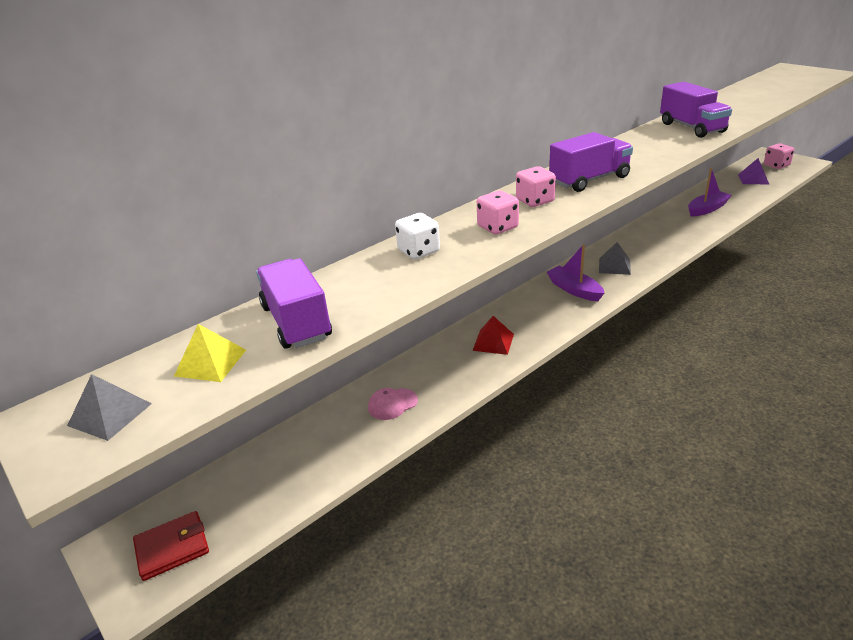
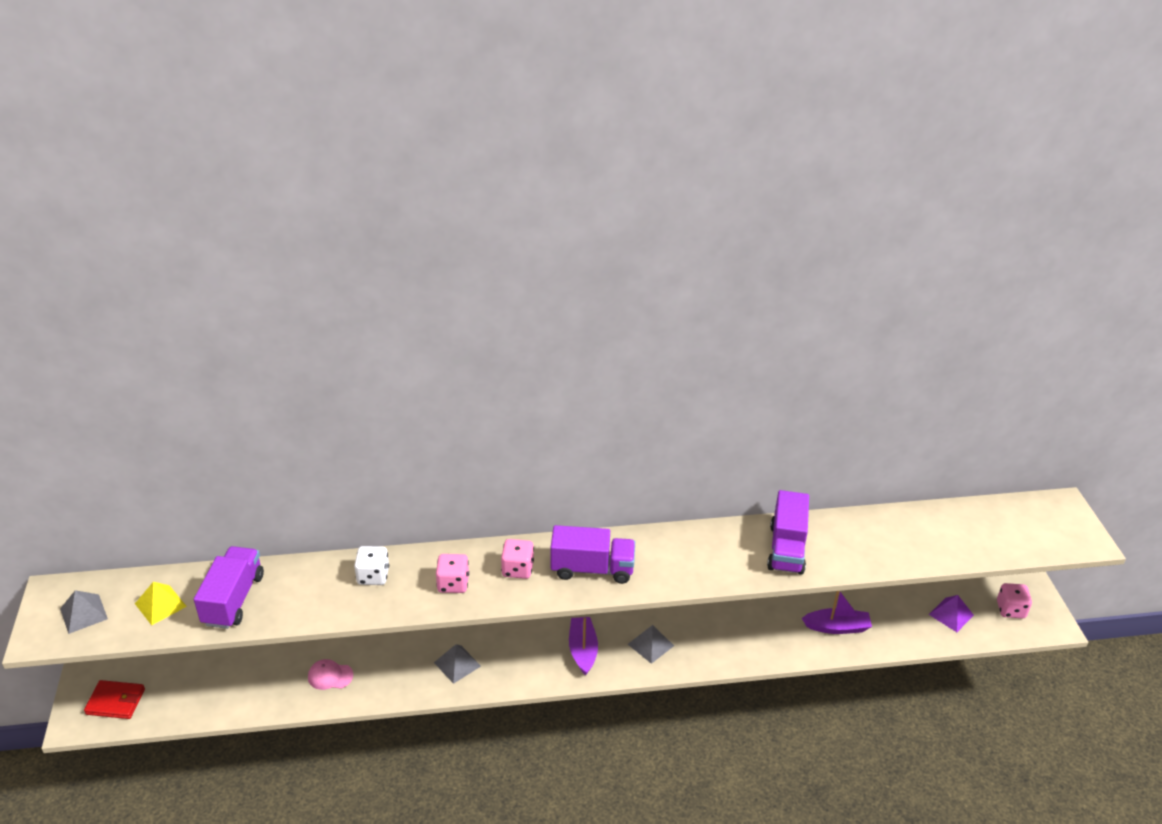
camera: 30 degrees right, 5 degrees up
red pyramid [472,316,514,355] -> grey pyramid [434,644,481,684]

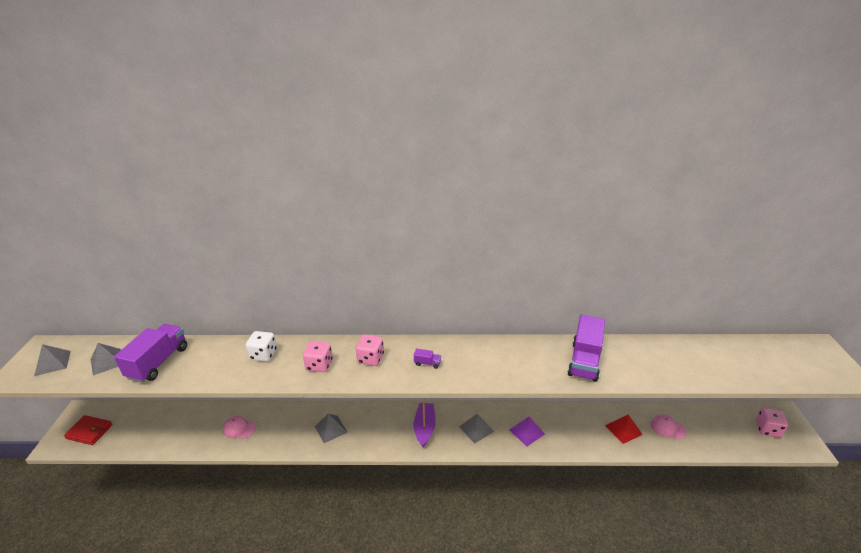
camera: 10 degrees right, 5 degrees down
yellow pyramid [135,582,187,625] -> grey pyramid [91,343,121,375]
purple truck [551,525,635,584] -> purple truck [414,348,441,369], size x0.41
purple boat [802,591,872,634] -> red pyramid [605,415,643,444]
purple pyramid [929,595,974,632] -> purple pyramid moved to [509,417,545,446]
none -> pink cap [651,415,686,439]

